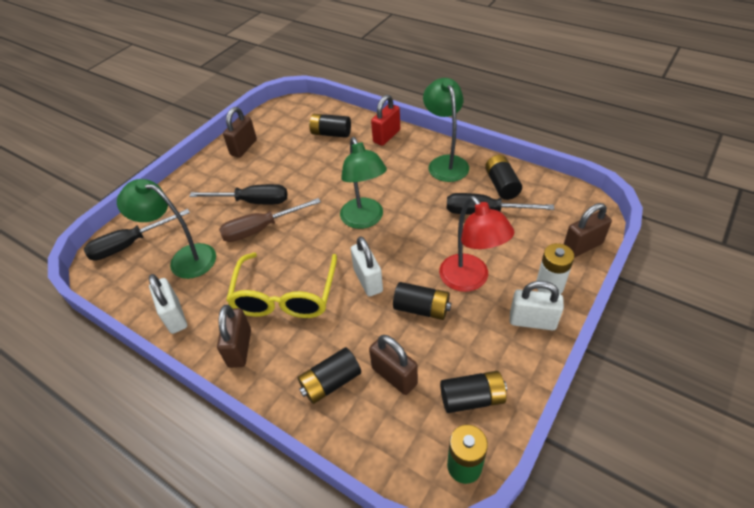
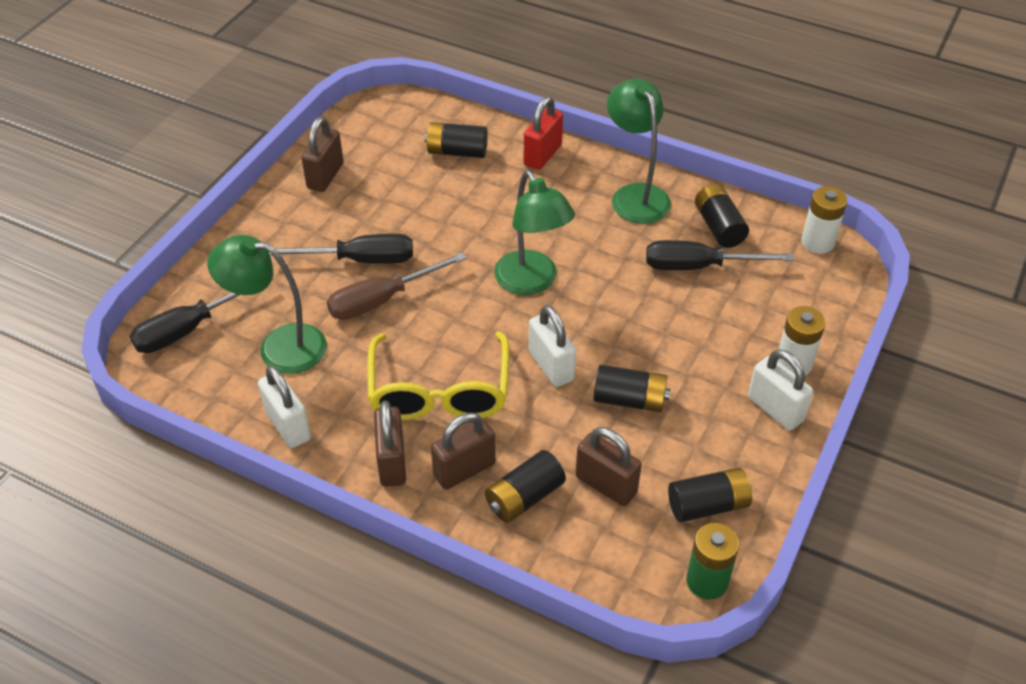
camera: 10 degrees left, 0 degrees up
red lamp [439,196,515,292] -> none
white padlock [510,281,564,330] -> white padlock turned 45 degrees clockwise [748,349,813,430]
brown padlock [564,203,612,258] -> brown padlock moved to [431,413,496,489]
none -> white battery [801,186,847,254]

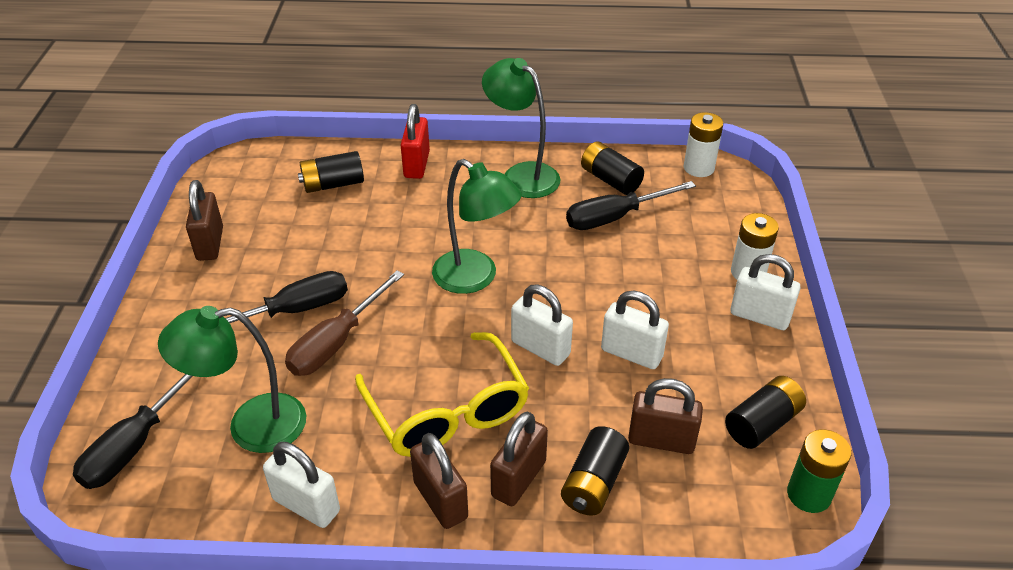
camera: 25 degrees left, 5 degrees down
black battery [593,365,671,412] -> white padlock [601,291,669,369]

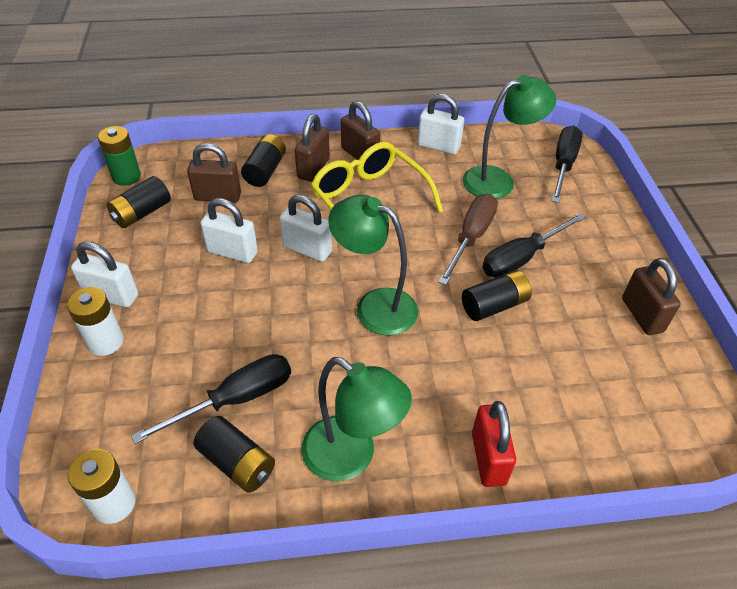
camera: 170 degrees right, 5 degrees up
black battery [298,151,364,193] -> black battery moved to [462,270,532,321]

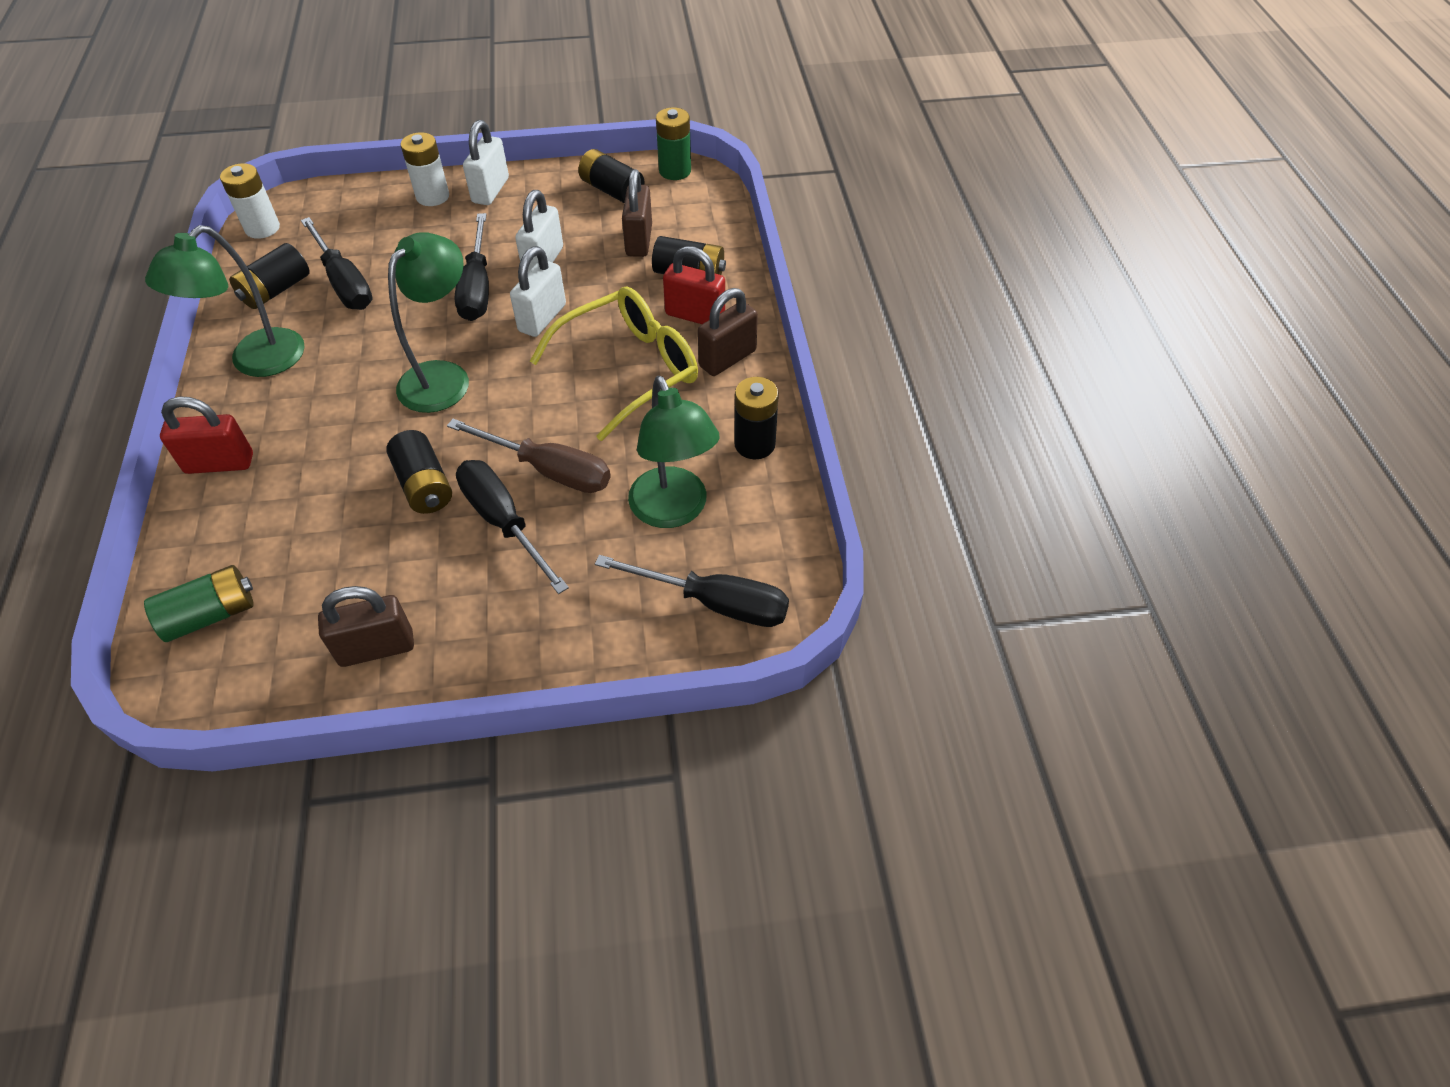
camera: 90 degrees right, 5 degrees up
brown padlock [295,114,330,182] -> red padlock [663,246,725,324]
white padlock [418,94,464,154] -> black battery [734,377,779,459]
none -> green battery [144,565,254,642]
none -> black screwdriver [454,213,489,321]

